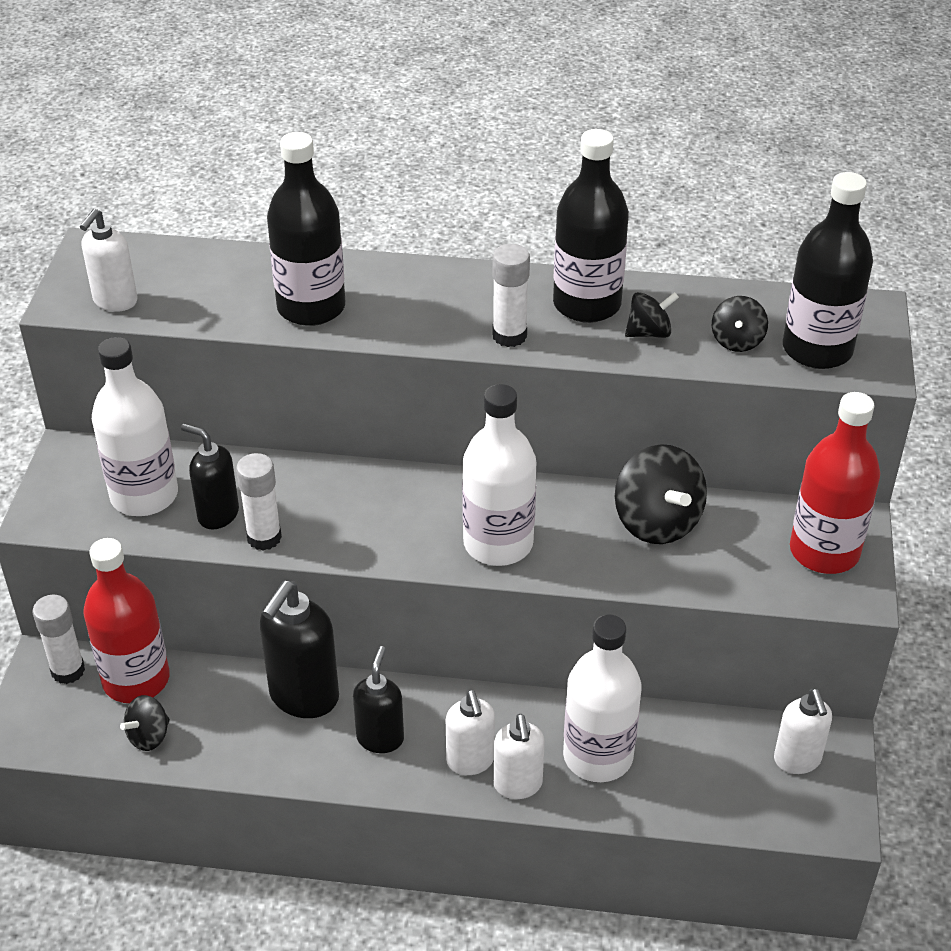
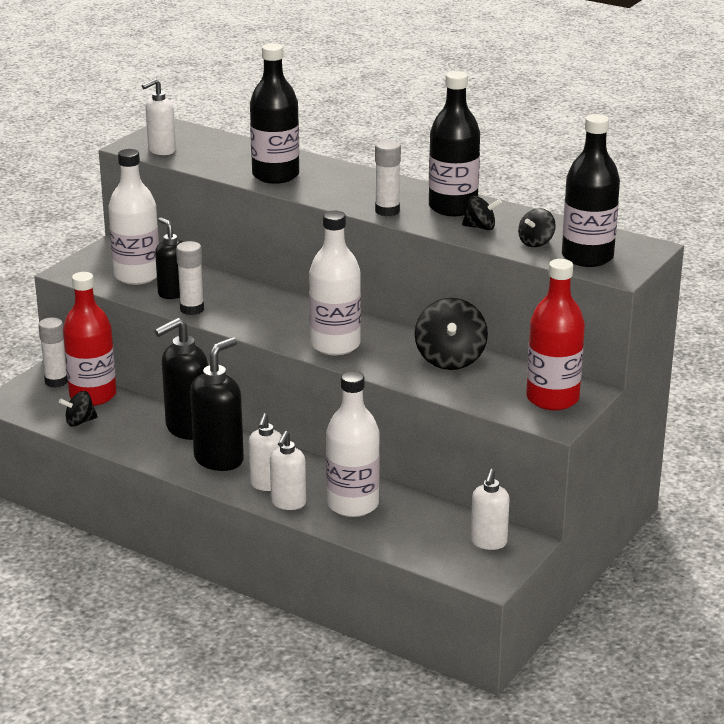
camera: 25 degrees right, 15 degrees down
black soap dispenser [353,646,404,753] -> black soap dispenser [190,337,244,471], size x1.57

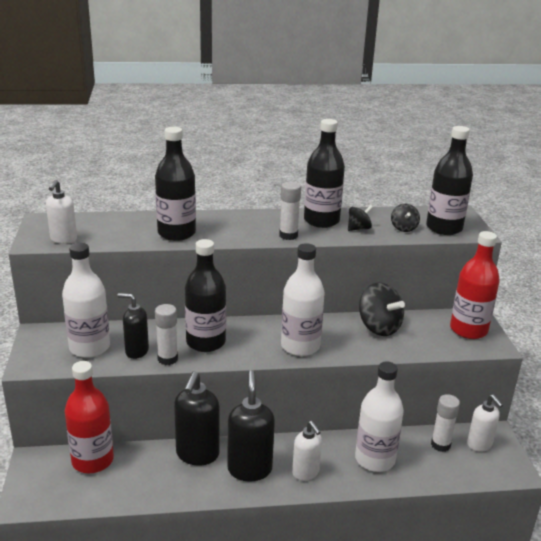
camera: 40 degrees left, 0 degrees up
white glue stick [38,317,68,388] -> white glue stick moved to [431,394,460,452]
black spinning top [59,391,98,427] -> none
white soap dispenser [270,431,306,510] -> none
none -> black bottle [185,239,226,352]

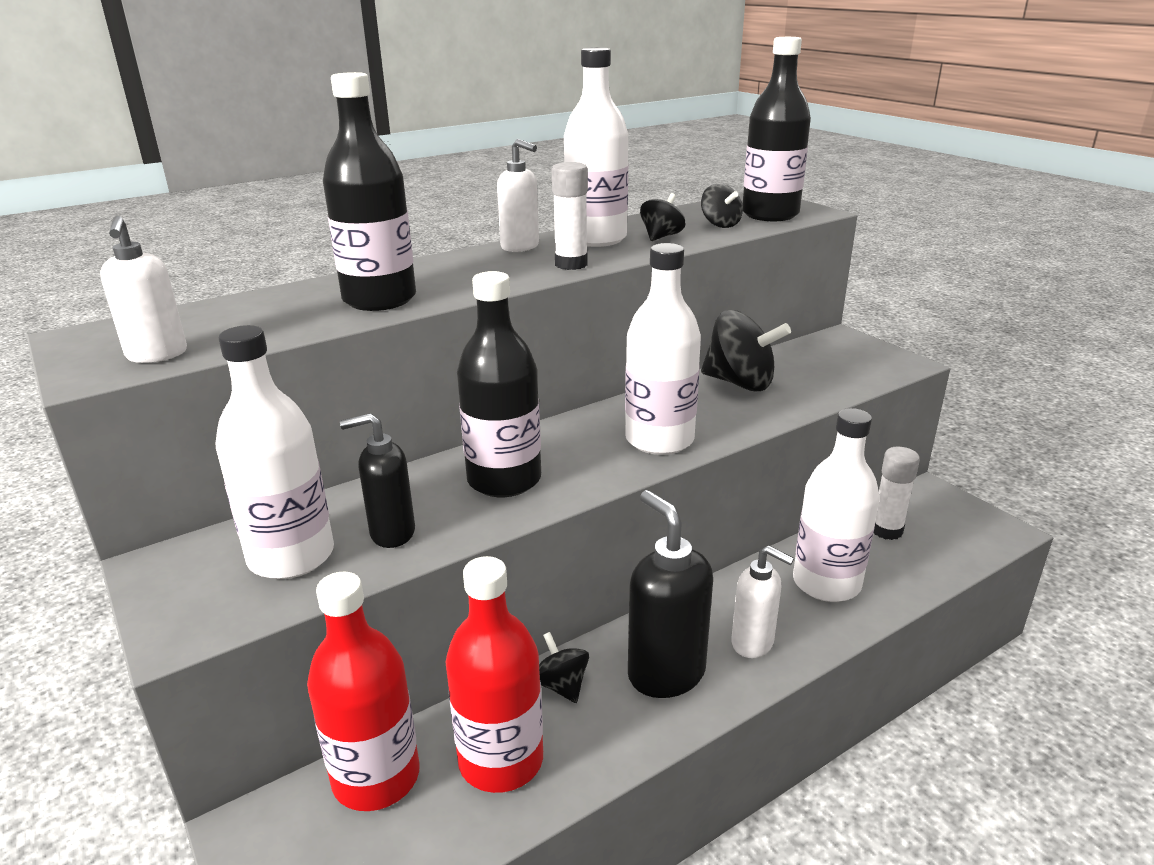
camera: 25 degrees left, 0 degrees up
white glue stick [155,304,178,365] -> none
black soap dispenser [174,371,219,466] -> black spinning top [539,632,589,703]
black bottle [304,119,345,228] -> white bottle [564,47,628,247]
red bottle [450,231,500,339] -> red bottle moved to [446,556,543,793]
white soap dispenser [467,395,503,452] -> white soap dispenser moved to [497,139,539,252]

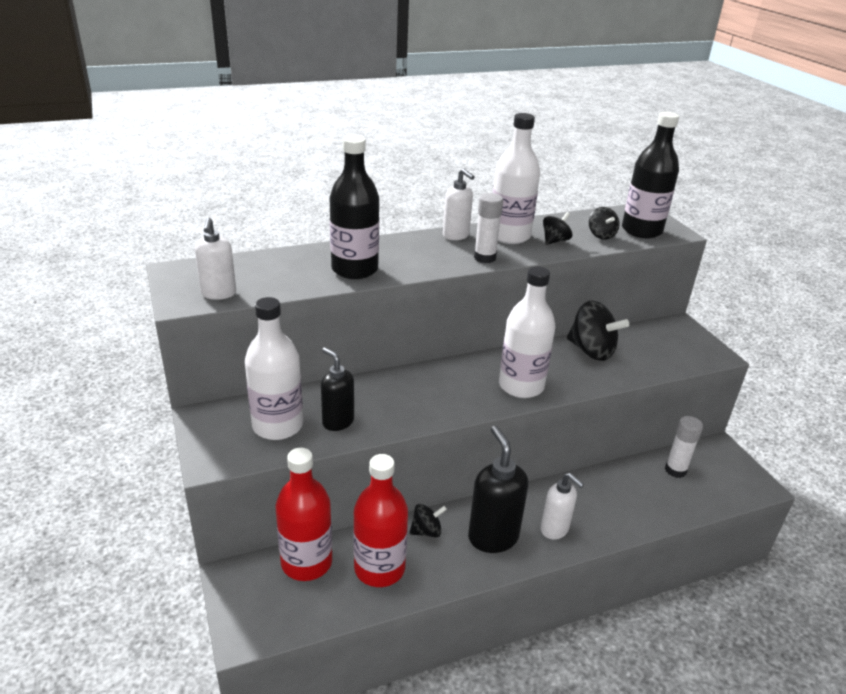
camera: 10 degrees right, 5 degrees up
black soap dispenser [340,413,415,548] -> black soap dispenser turned 45 degrees clockwise [321,348,354,431]
black bottle [457,271,541,497] -> none
black spinning top [539,632,589,703] -> black spinning top turned 90 degrees clockwise [409,504,447,537]
white bottle [793,408,880,602] -> none

